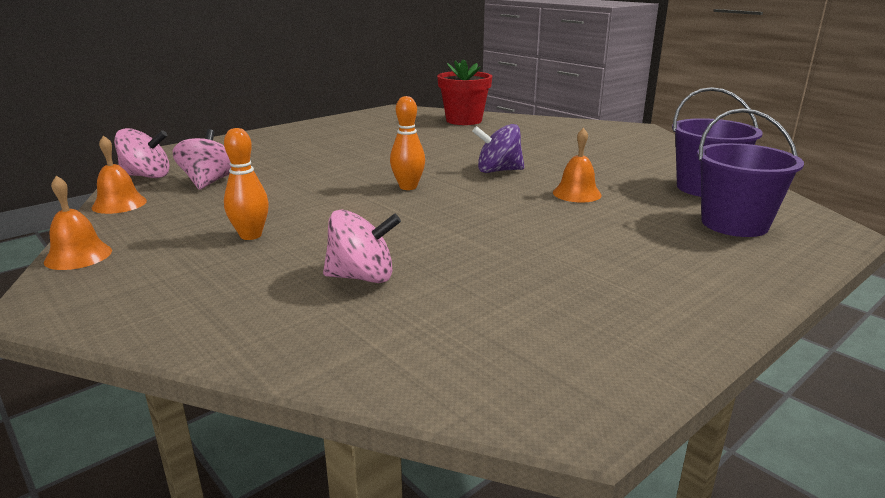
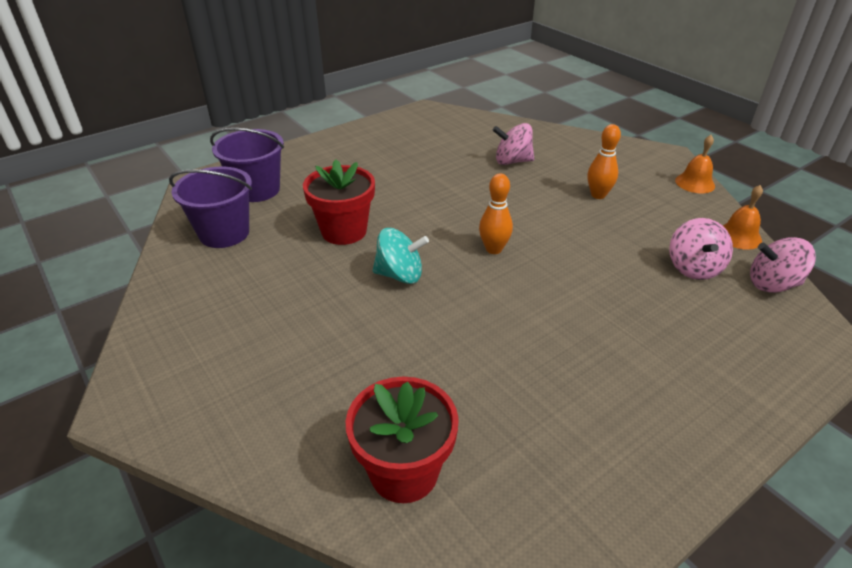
camera: 175 degrees left, 15 degrees up
purple spinning top [472,124,525,173] -> turquoise spinning top [373,228,429,284]
orange bell [553,128,602,203] -> red flower pot [303,159,375,245]

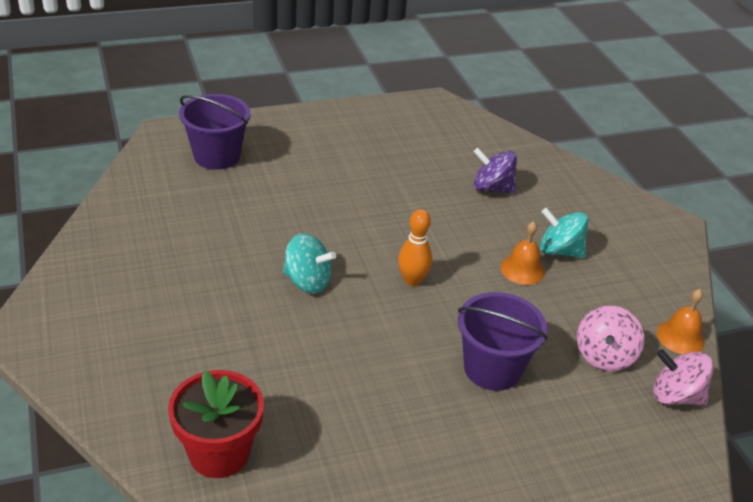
camera: 15 degrees right, 0 degrees up
purple bucket [169,167,252,248] -> purple bucket moved to [458,292,548,391]
red flower pot [303,159,375,245] -> none
pink spinning top [493,123,534,165] -> purple spinning top [473,148,517,194]
orange bowling pin [587,124,621,199] -> turquoise spinning top [540,208,588,258]
orange bell [675,135,715,193] -> orange bell moved to [501,221,545,285]

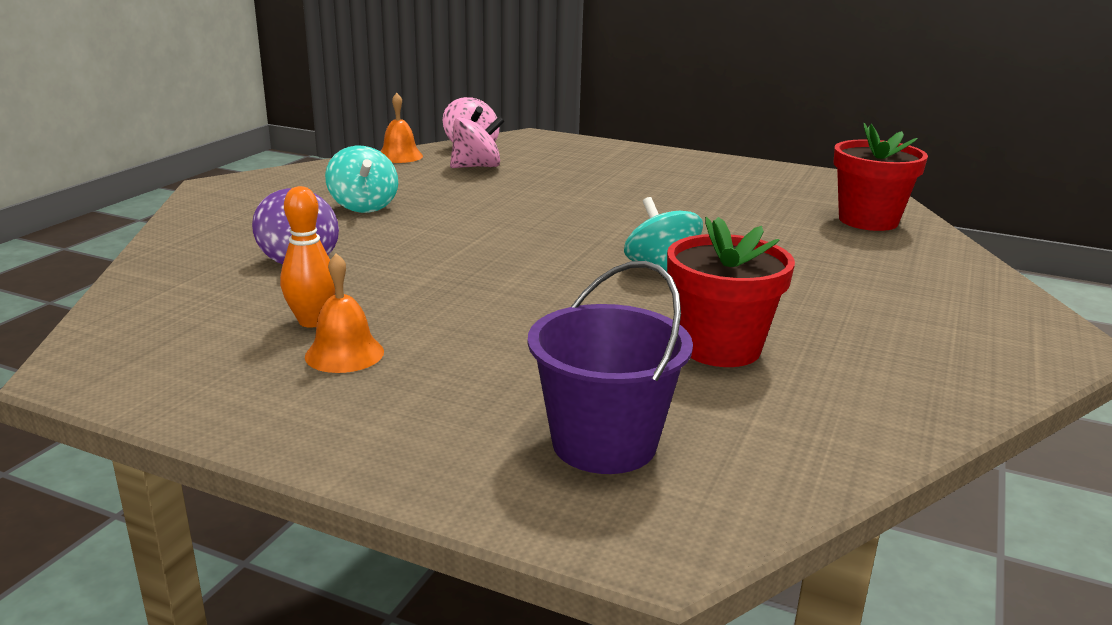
camera: 135 degrees left, 15 degrees down
orange bowling pin [398,209,432,286] -> orange bowling pin moved to [280,186,335,328]
purple bucket [458,292,548,391] -> none
orange bell [501,221,545,285] -> orange bell moved to [305,253,384,373]
none -> red flower pot [667,217,795,367]

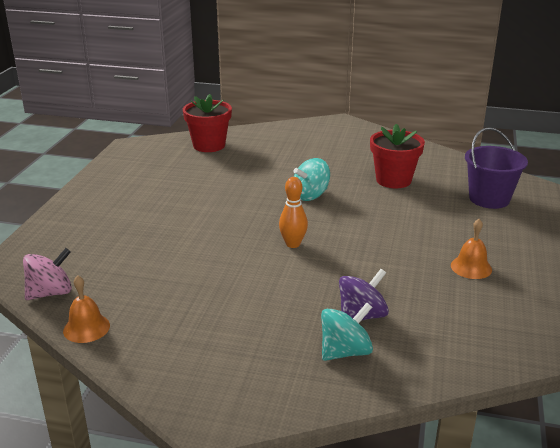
camera: 100 degrees left, 5 degrees up
orange bowling pin [280,186,335,328] -> orange bowling pin moved to [279,177,308,248]
turquoise spinning top [325,146,398,213] -> turquoise spinning top moved to [321,303,373,361]
pink spinning top [450,116,504,168] -> none

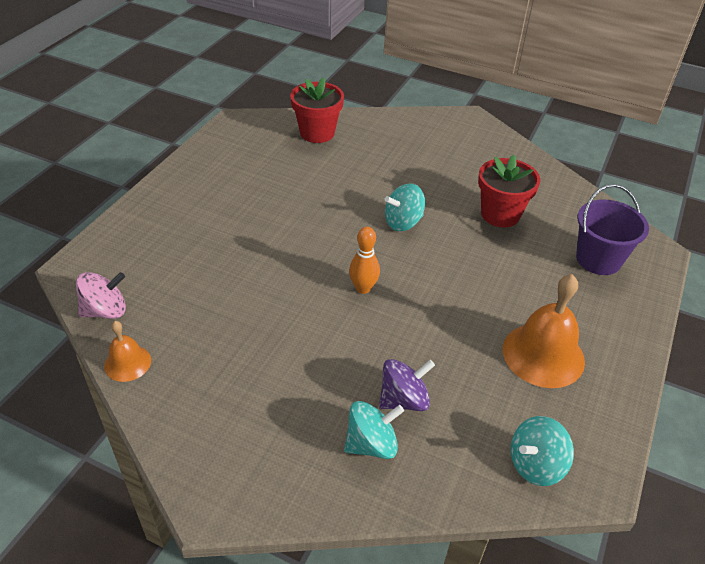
camera: 10 degrees right, 15 degrees up
orange bell [451,219,492,279] -> orange bell [503,274,585,388], size x1.85
none -> turquoise spinning top [511,416,574,486]

